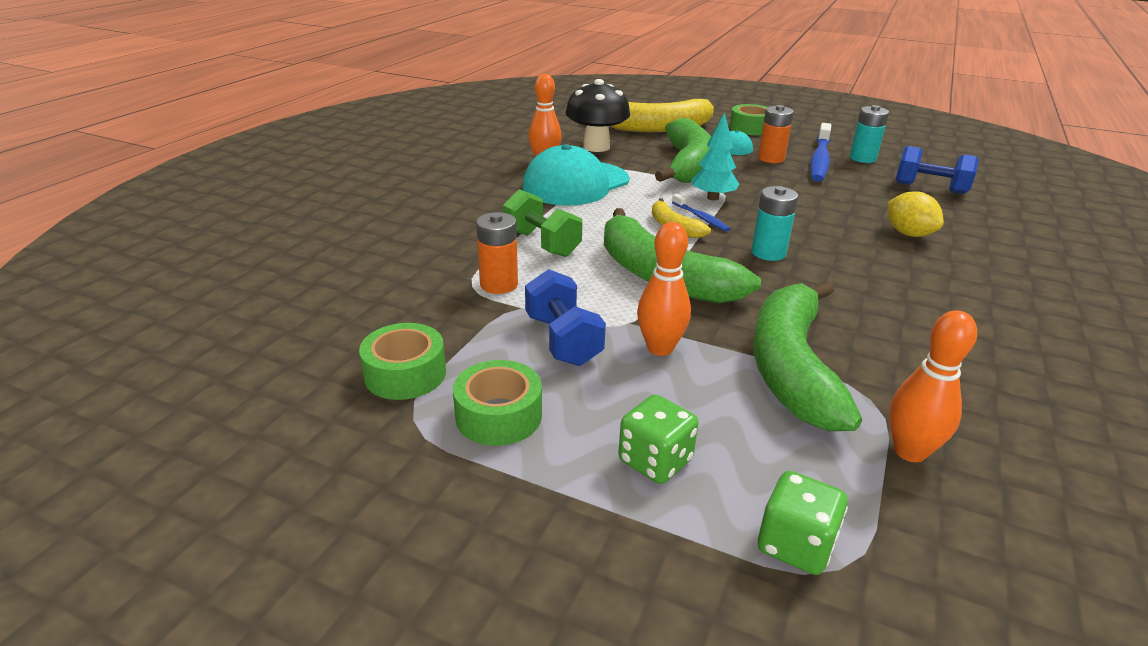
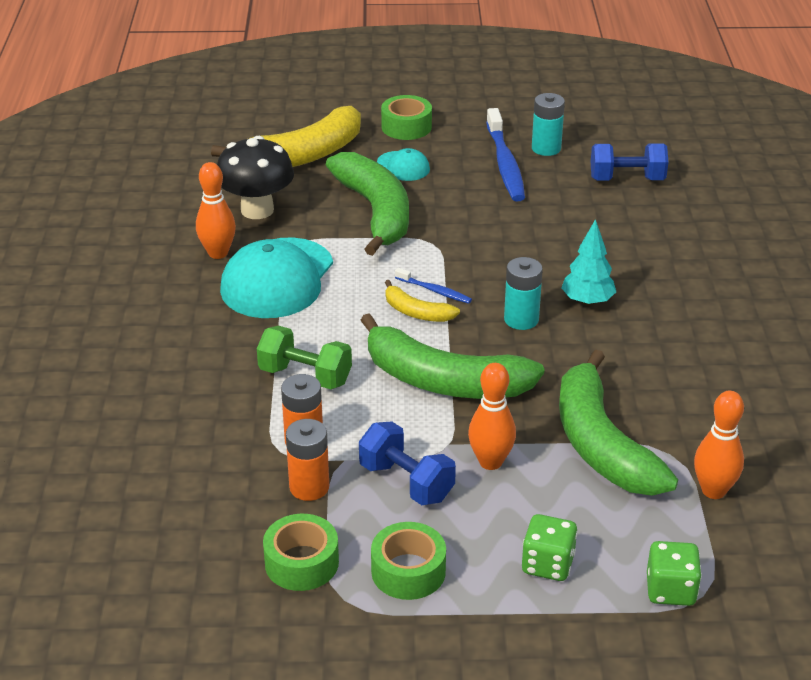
camera: 25 degrees left, 5 degrees up
turquoise tree [691,112,739,201] -> turquoise tree moved to [561,219,616,306]
orange battery [758,105,794,163] -> orange battery moved to [286,419,329,501]
yellow lemon [887,191,944,237] -> none

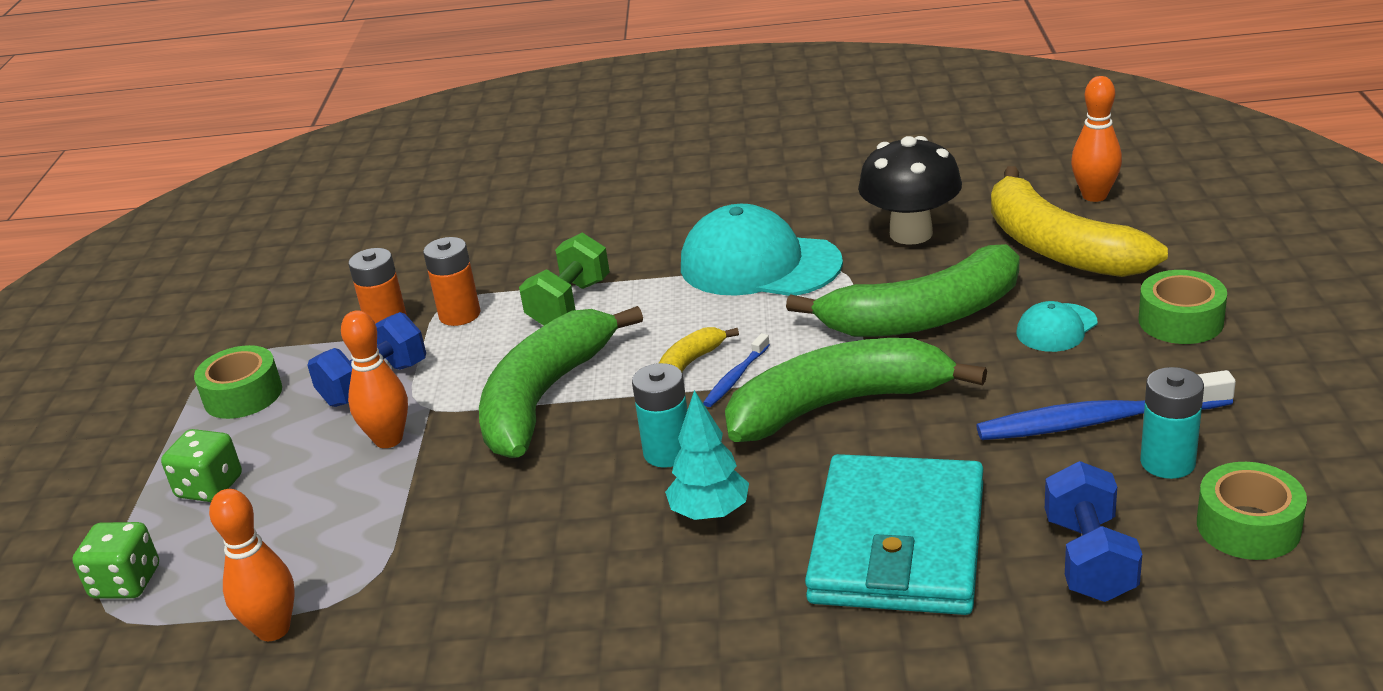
camera: 95 degrees right, 5 degrees down
orange bowling pin [196,162,236,259] -> orange bowling pin moved to [1071,76,1122,202]
green tape [263,514,339,591] -> green tape moved to [1197,462,1307,560]
green banana [559,350,678,496] -> green banana moved to [725,338,987,442]
none -> turquoise wallet [805,454,983,615]

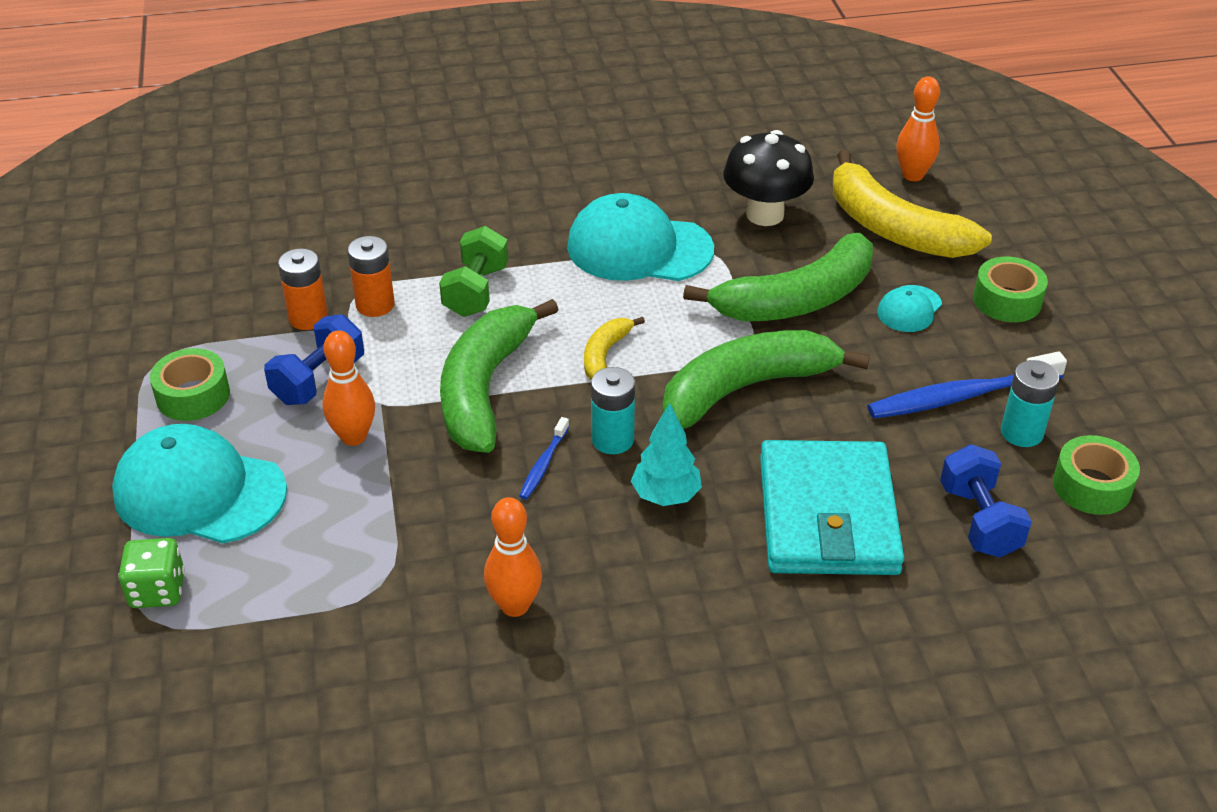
camera: 15 degrees left, 10 degrees up
green dice [161,429,242,502] -> turquoise cap [112,424,287,543]
orange bowling pin [209,489,295,641] -> orange bowling pin moved to [484,497,542,617]
blue toothbrush [703,333,770,407] -> blue toothbrush moved to [519,417,569,500]

